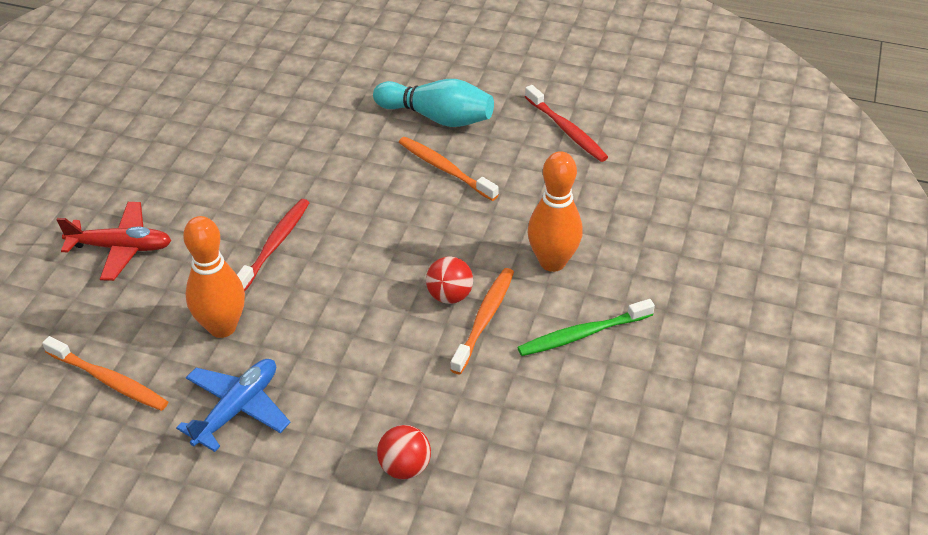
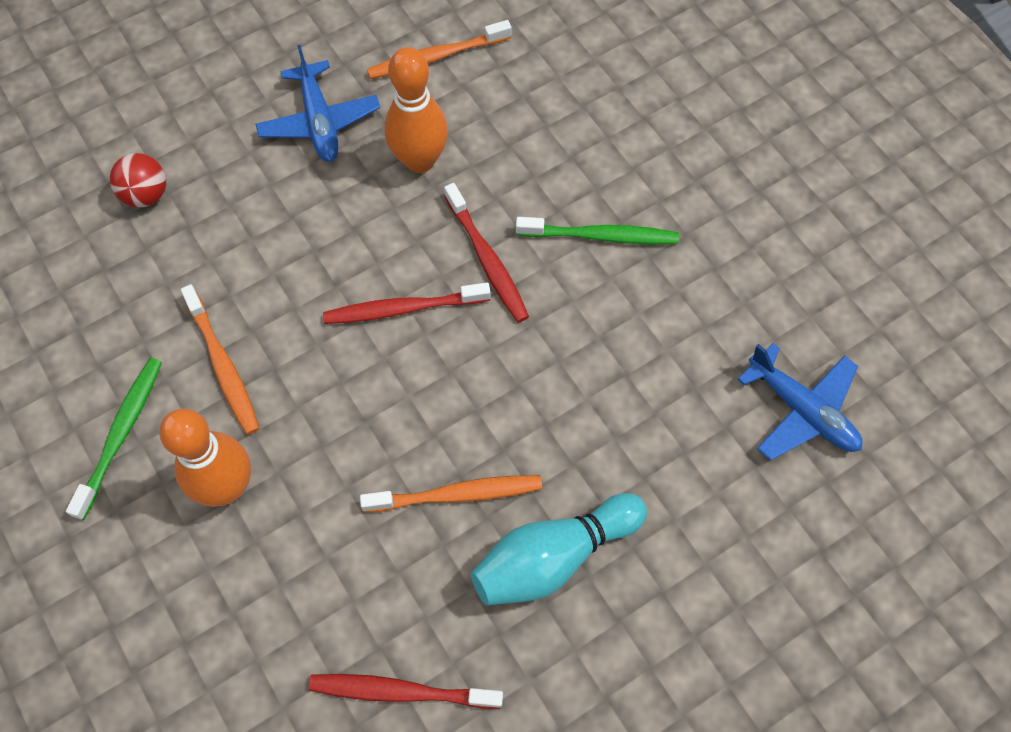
camera: 130 degrees right, 20 degrees up
red plane [57,202,172,281] -> none
red ball [426,256,473,304] -> none
none -> red toothbrush [323,283,491,324]
none -> green toothbrush [516,217,679,244]
none -> blue plane [737,343,863,461]

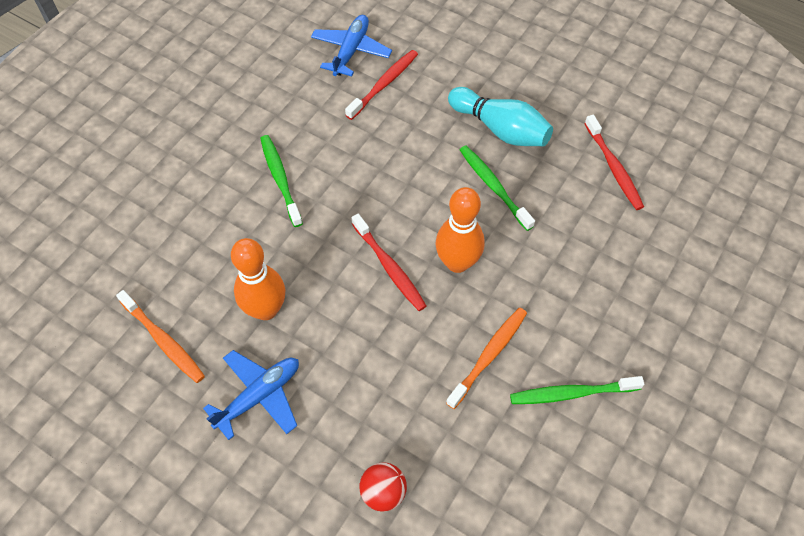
camera: 115 degrees left, 5 degrees down
orange bowling pin [159,409,251,507] -> orange bowling pin moved to [435,187,485,273]
orange toothbrush [360,475,542,513] -> green toothbrush [460,146,535,231]
red toothbrush [444,183,529,323] -> red toothbrush moved to [345,50,418,120]

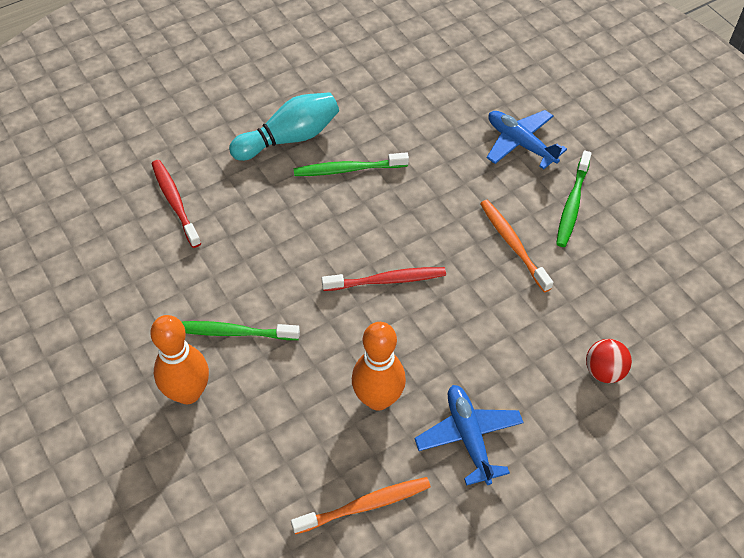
camera: 65 degrees left, 5 degrees down
blue plane [311,15,392,76] -> blue plane moved to [487,110,567,169]
orange bowling pin [435,187,485,273] -> orange bowling pin moved to [150,315,209,404]
red toothbrush [584,115,644,210] -> none

